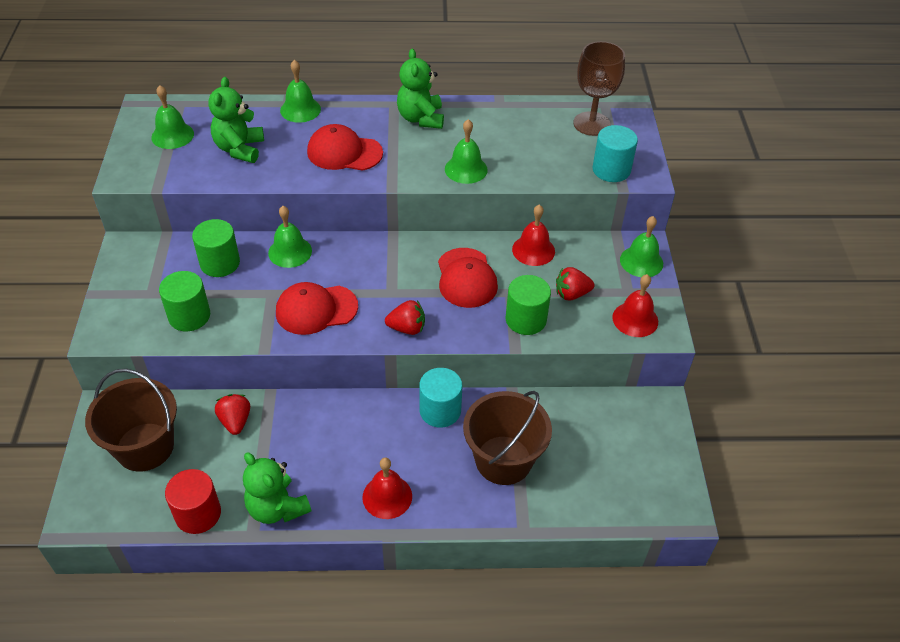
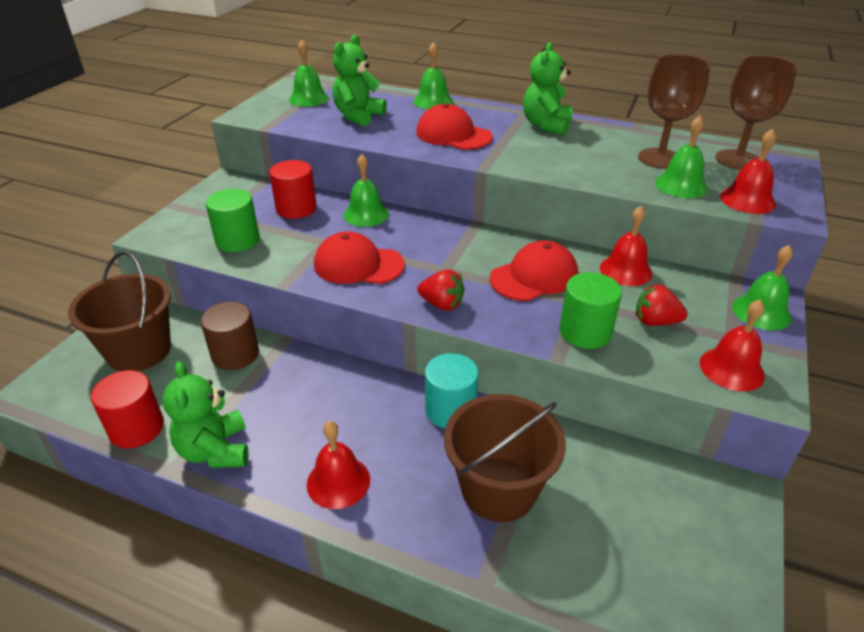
camera: 25 degrees right, 10 degrees down
green cylinder [192,219,240,277] -> red cylinder [269,160,317,219]
red strawberry [215,394,250,435] -> brown cylinder [201,301,259,370]
red cap [438,248,498,308] -> red cap turned 135 degrees counterclockwise [490,240,578,301]
green bell [445,119,488,184] -> green bell moved to [655,116,708,198]
turquoise cylinder [593,125,638,182] -> red bell [720,129,776,214]
none -> brown goblet [638,54,710,169]

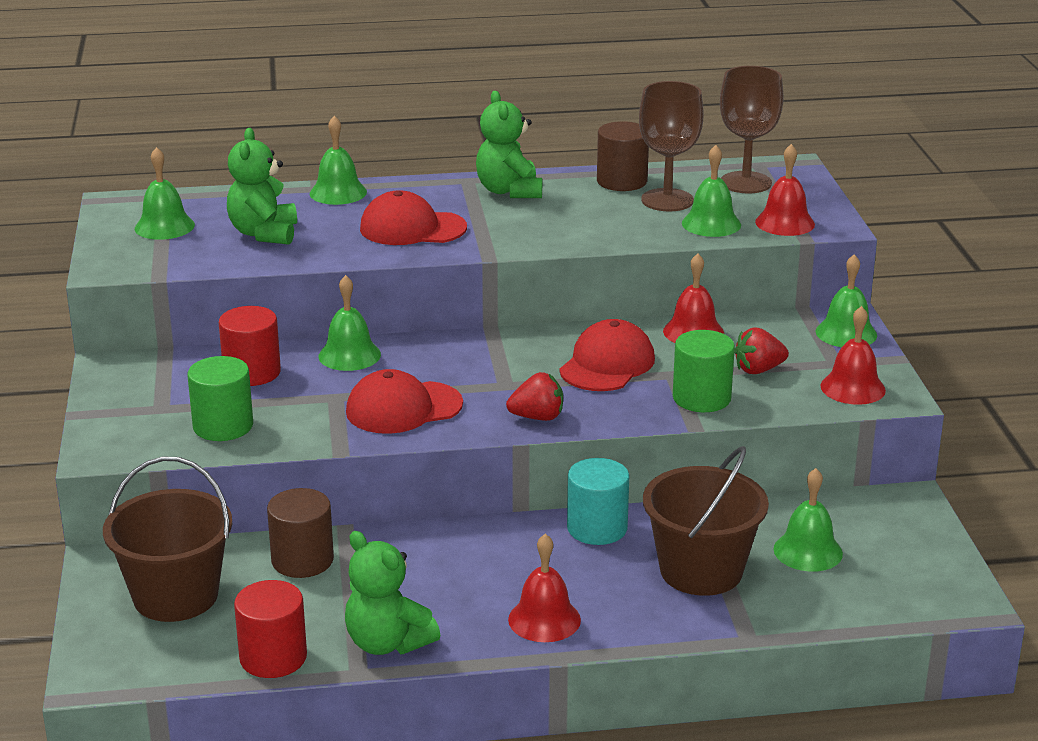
camera: 30 degrees left, 10 degrees down
none -> brown cylinder [597,121,649,191]
none -> green bell [773,468,843,572]

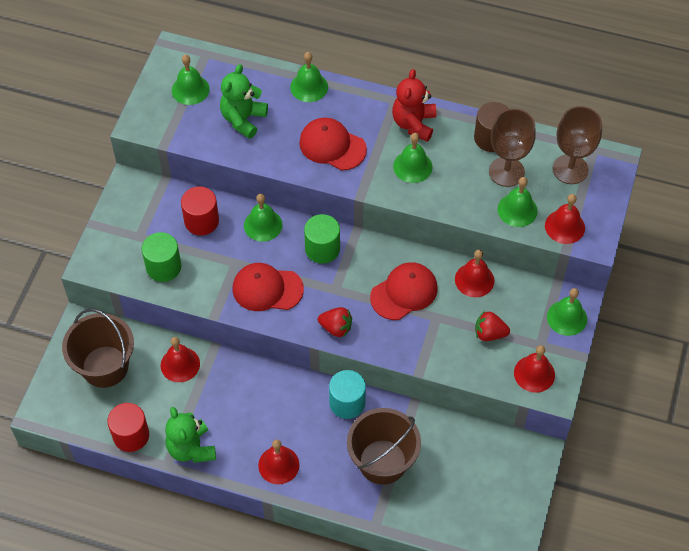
camera: 25 degrees right, 30 degrees up
brown cylinder [267,488,334,578] -> red bell [161,337,200,382]
green teddy bear [476,91,542,198] -> red teddy bear [392,69,436,142]
green cylinder [673,330,735,412] -> green cylinder moved to [304,214,340,264]
green bell [773,468,843,572] -> green bell moved to [393,133,432,183]

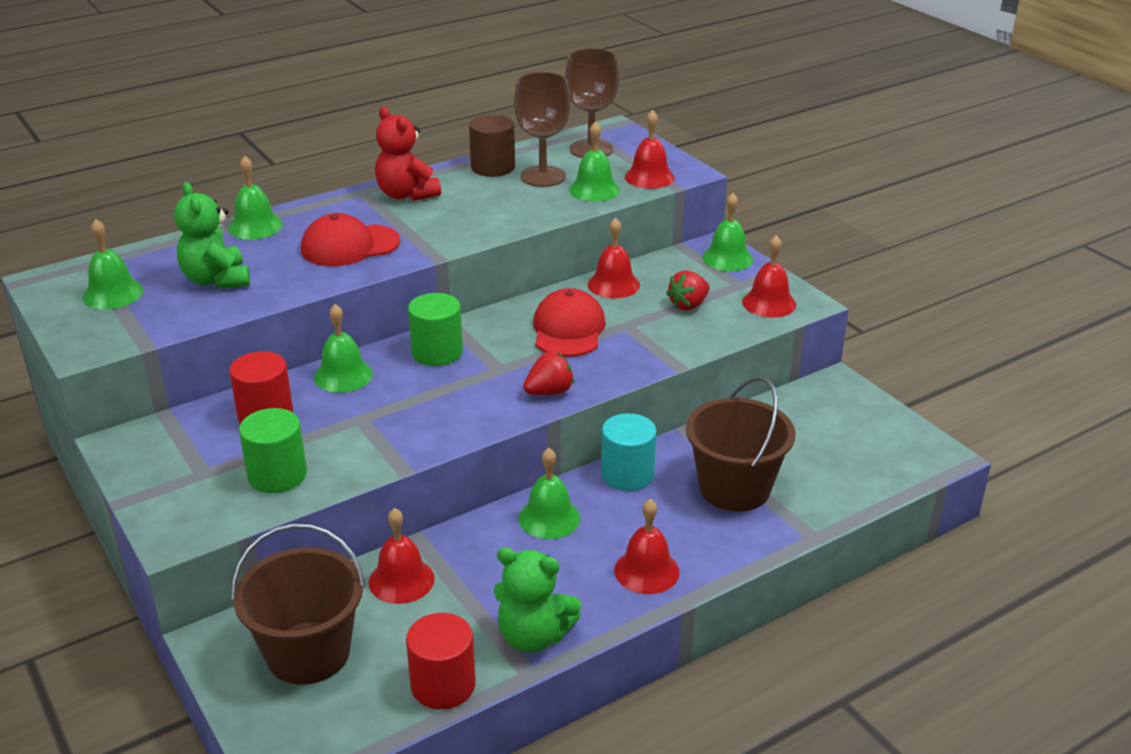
camera: 50 degrees left, 25 degrees down
red cap [233,263,304,311] -> none
green bell [393,133,432,183] -> green bell moved to [519,448,580,539]

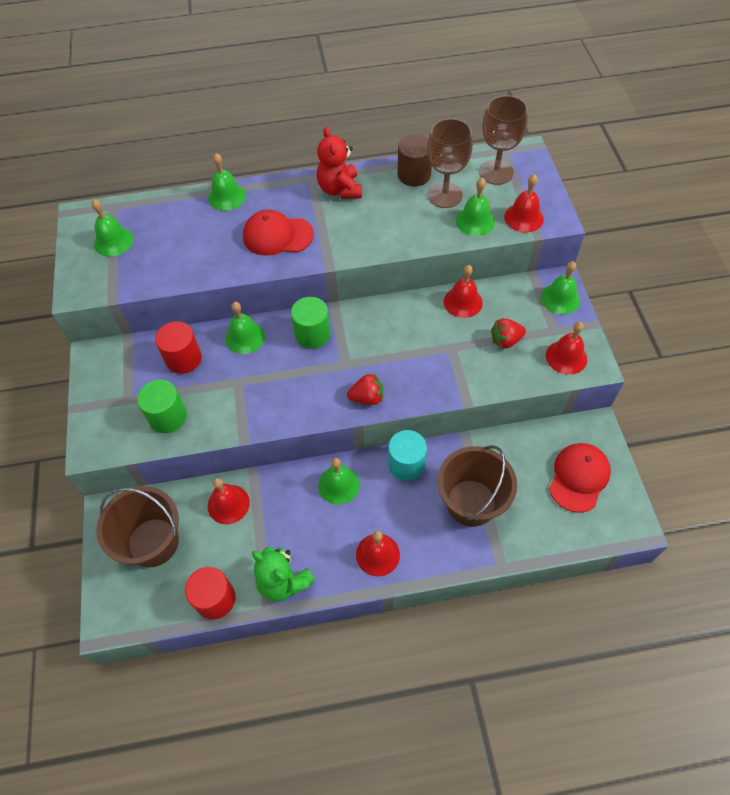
camera: 25 degrees right, 25 degrees up
green teddy bear [174,182,250,289] -> none
red cap [533,288,606,357] -> red cap moved to [549,443,611,513]

